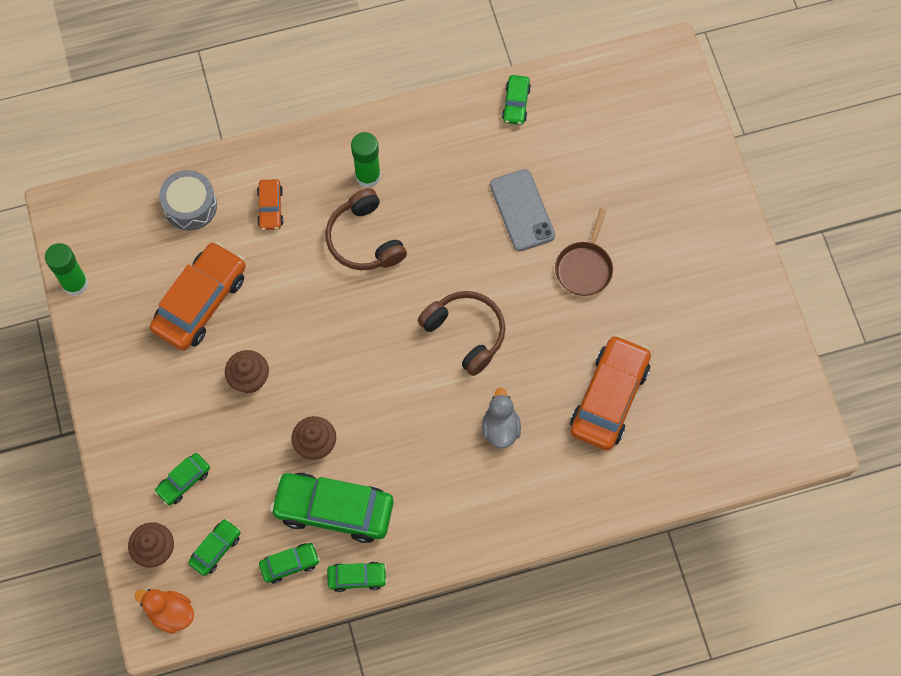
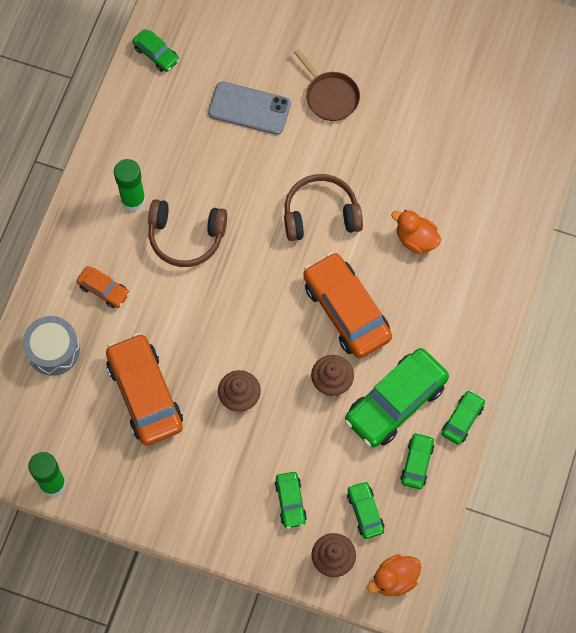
camera: 55 degrees left, 0 degrees up
grey duck [482,387,521,448] -> orange duck [391,210,441,254]
orange car [570,335,651,451] -> orange car moved to [303,252,392,358]

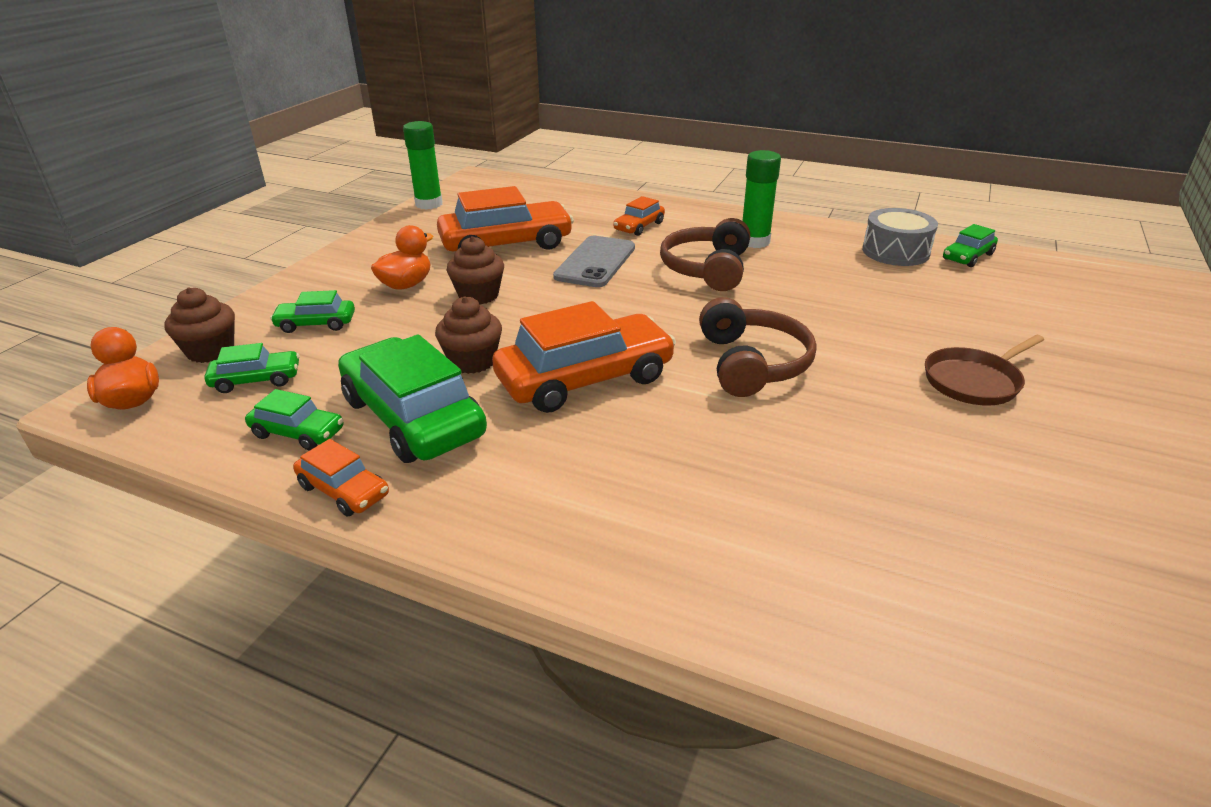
camera: 95 degrees right, 35 degrees down
grey drum [23,316,80,376] -> grey drum moved to [862,208,938,266]
grey phone [208,82,291,135] -> grey phone moved to [553,236,635,287]
orange duck [391,210,441,254] -> orange duck moved to [371,225,433,290]
green car [442,390,485,445] -> orange car [293,439,389,516]

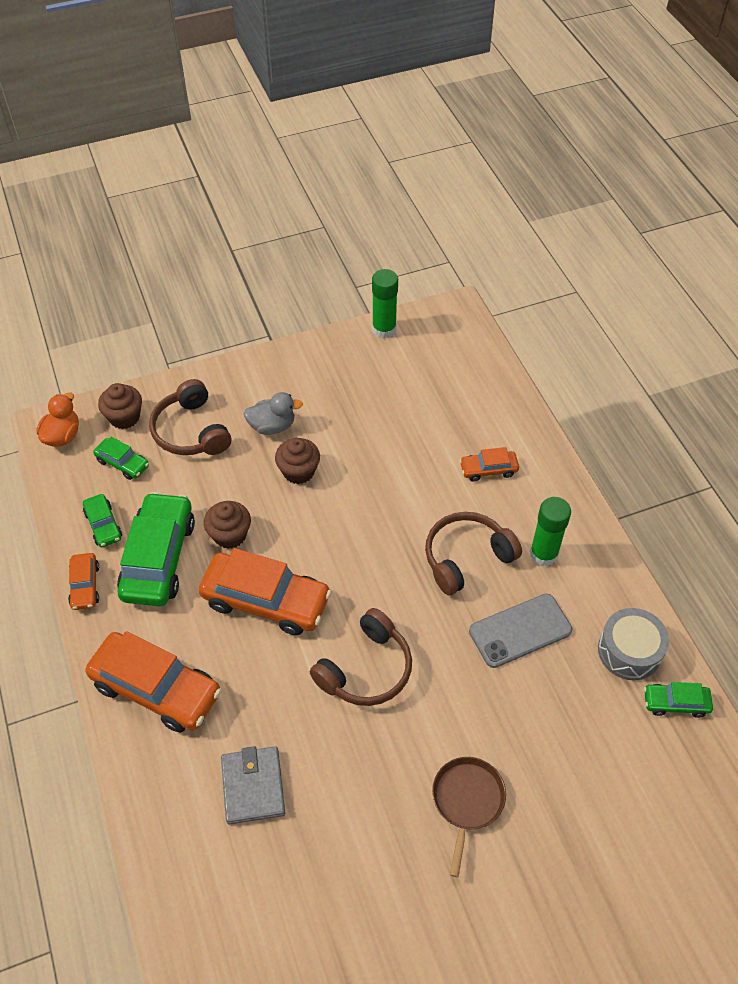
camera: 45 degrees right, 20 degrees up
green car [270,290,355,333] -> brown headphones [149,379,231,455]
orange duck [371,225,433,290] -> grey duck [244,392,303,435]
orange car [437,186,574,251] -> orange car moved to [85,631,221,733]
grey phone [553,236,635,287] -> grey phone moved to [469,594,572,668]
brown pan [925,335,1044,406] -> brown pan turned 90 degrees clockwise [432,757,506,877]
none -> grey wallet [221,746,285,824]

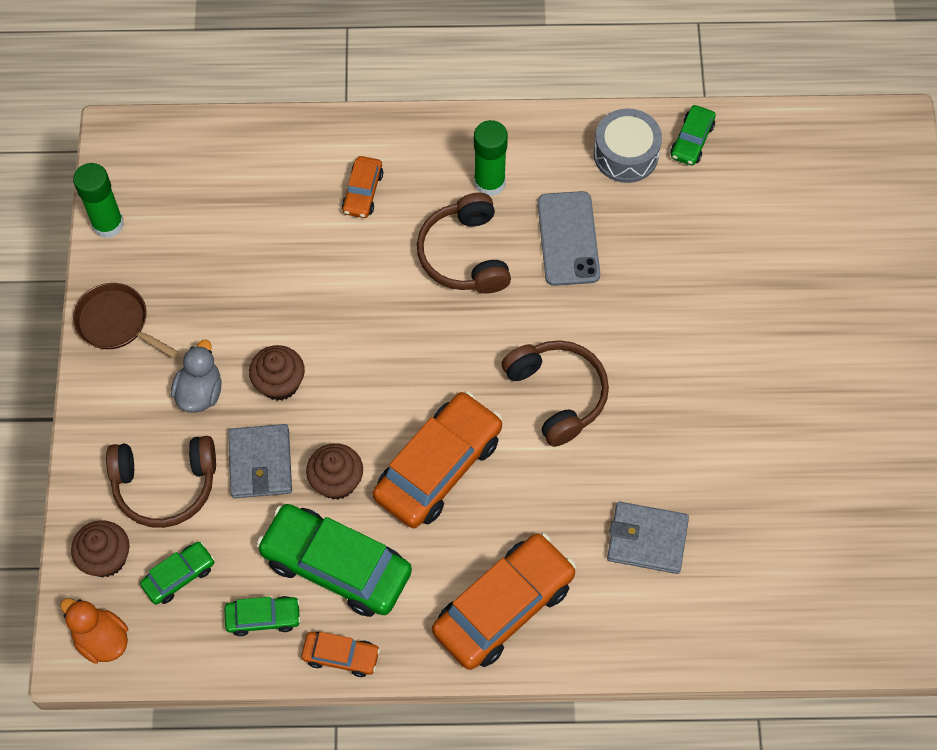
camera: 70 degrees left, 10 degrees up
brown pan [432,757,506,877] -> brown pan moved to [73,283,179,358]
none -> grey wallet [228,424,292,498]

